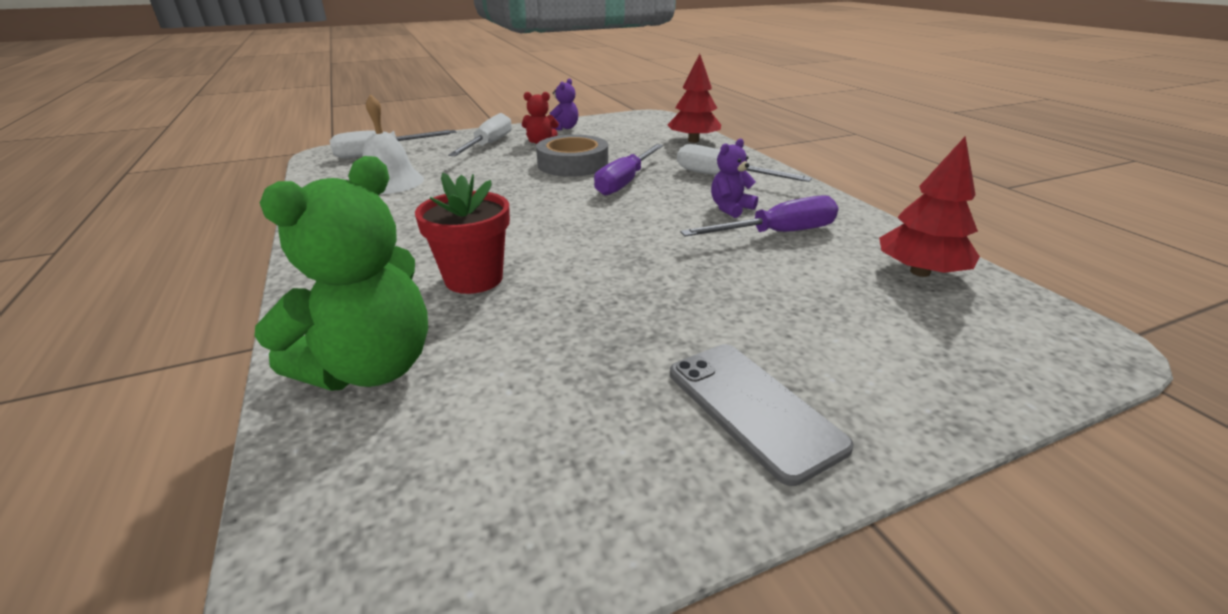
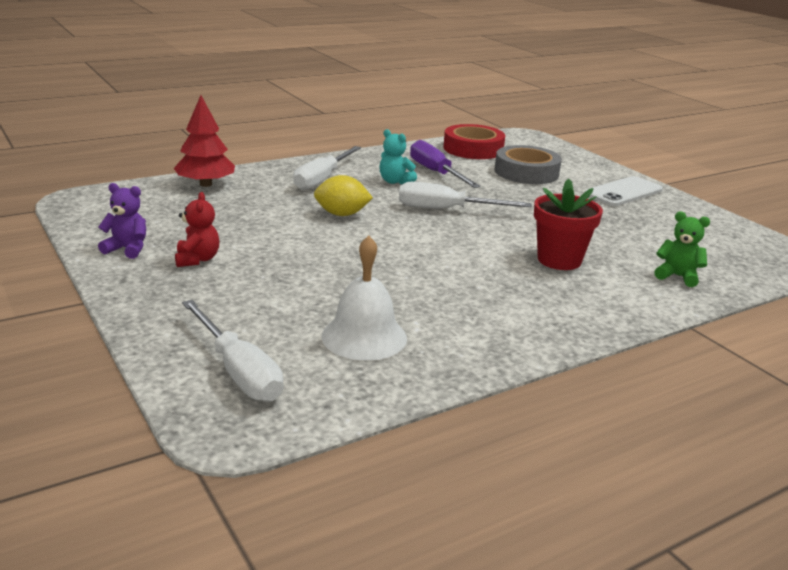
camera: 100 degrees left, 5 degrees down
green teddy bear [255,156,428,391] -> green teddy bear [654,211,710,287], size x0.51
white screwdriver [448,113,512,156] -> white screwdriver moved to [399,182,532,209]
grey tape [536,135,608,177] -> grey tape moved to [495,145,562,184]
purple screwdriver [594,144,663,196] -> yellow lemon [314,175,373,216]
grey phone [670,344,854,486] -> white phone [585,176,663,206]
purple teddy bear [711,139,758,218] -> turquoise teddy bear [379,129,417,184]
red tree [879,136,980,277] -> red tape [443,124,505,159]

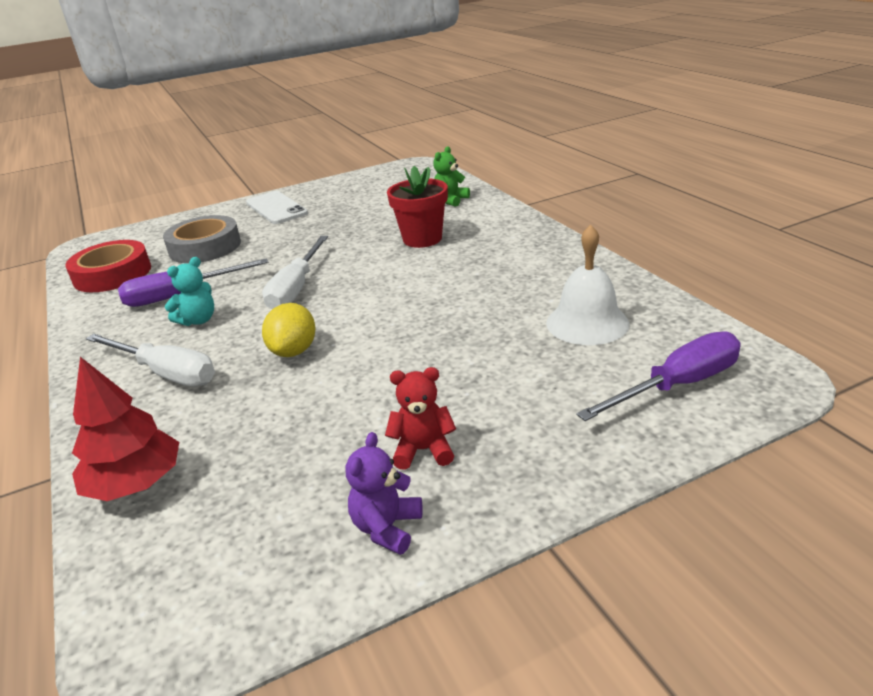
camera: 80 degrees left, 5 degrees up
white screwdriver [182,300,283,402] -> purple screwdriver [576,331,741,421]

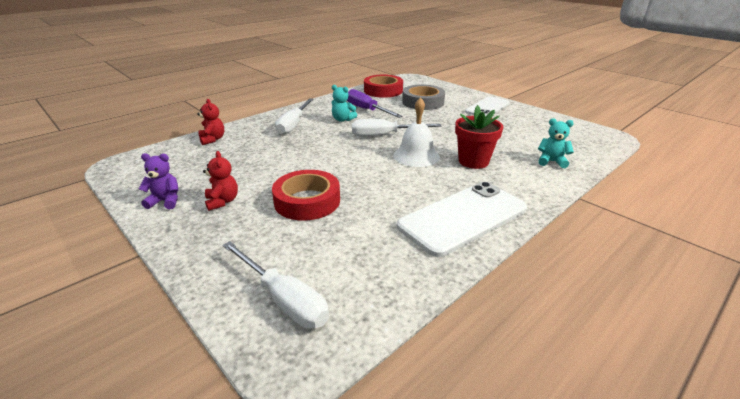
camera: 70 degrees right, 0 degrees up
red tree [72,357,179,501] -> red teddy bear [197,99,224,145]
yellow lemon [262,303,315,357] -> none
green teddy bear [433,146,470,207] -> turquoise teddy bear [538,118,574,168]
white bell [546,225,629,345] -> white bell moved to [393,97,440,167]
purple screwdriver [576,331,741,421] -> white screwdriver [223,241,329,329]
none -> red tape [272,170,340,220]
none -> white phone [397,182,527,257]

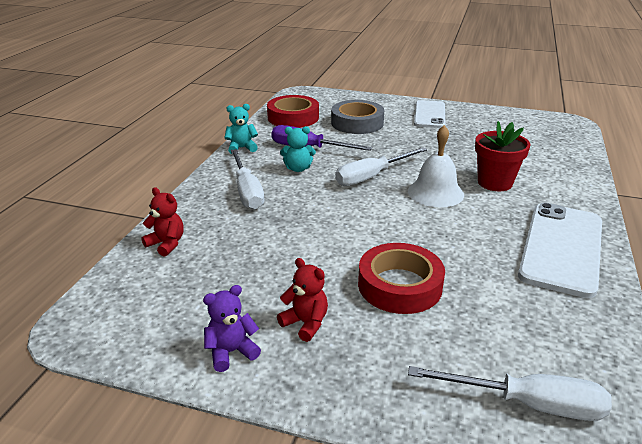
camera: 30 degrees left, 0 degrees up
turquoise teddy bear [538,118,574,168] -> turquoise teddy bear moved to [224,104,258,154]

